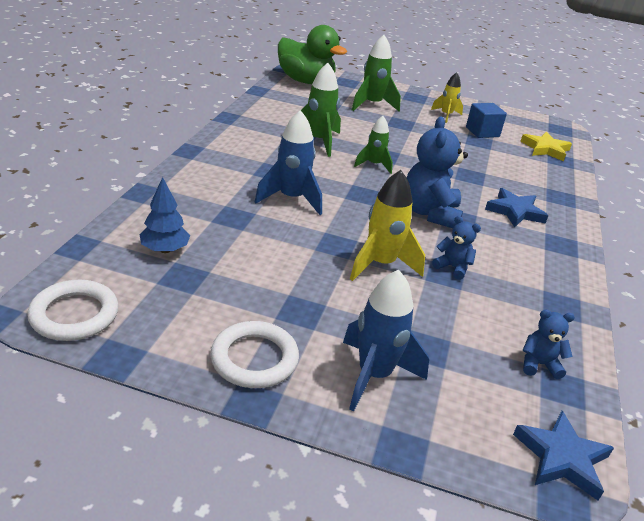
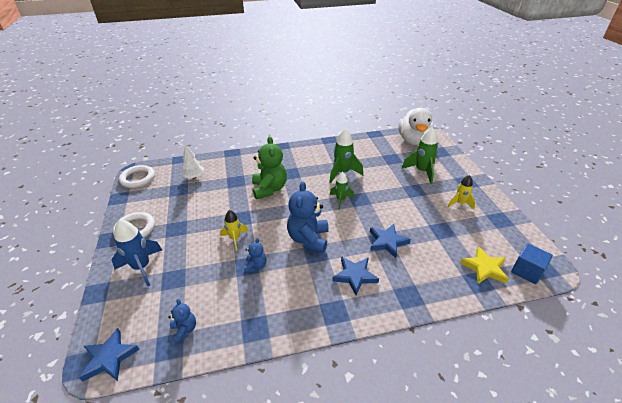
camera: 65 degrees right, 5 degrees up
blue tree [140,177,190,253] -> white tree [181,145,204,179]
blue rocket [255,110,322,215] -> green teddy bear [252,136,287,199]
green duck [278,25,347,84] -> white duck [398,108,434,145]
yellow rocket [350,170,425,281] -> yellow rocket [220,210,249,251], size x0.63
blue teddy bear [407,116,468,228] -> blue teddy bear turned 60 degrees counterclockwise [287,181,329,253]
blue cube [466,103,507,138] -> blue cube moved to [511,243,553,284]
none -> blue star [370,224,411,258]

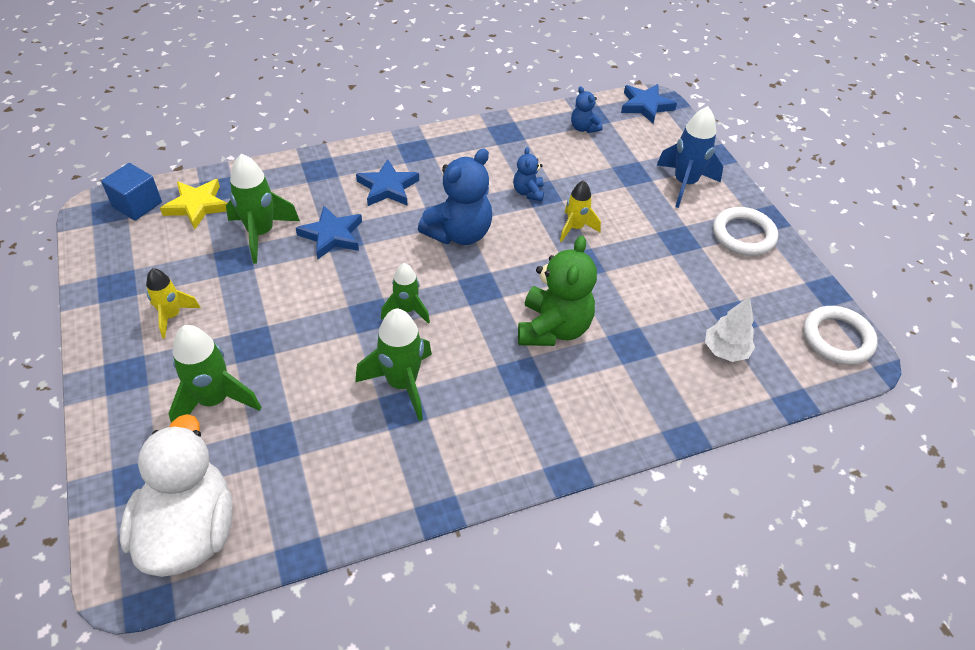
camera: 170 degrees right, 10 degrees up
green teddy bear [252,136,287,199] -> green teddy bear turned 150 degrees counterclockwise [518,235,597,346]
blue teddy bear [287,181,329,253] -> blue teddy bear turned 45 degrees clockwise [418,149,492,245]
none -> green rocket [226,154,300,264]

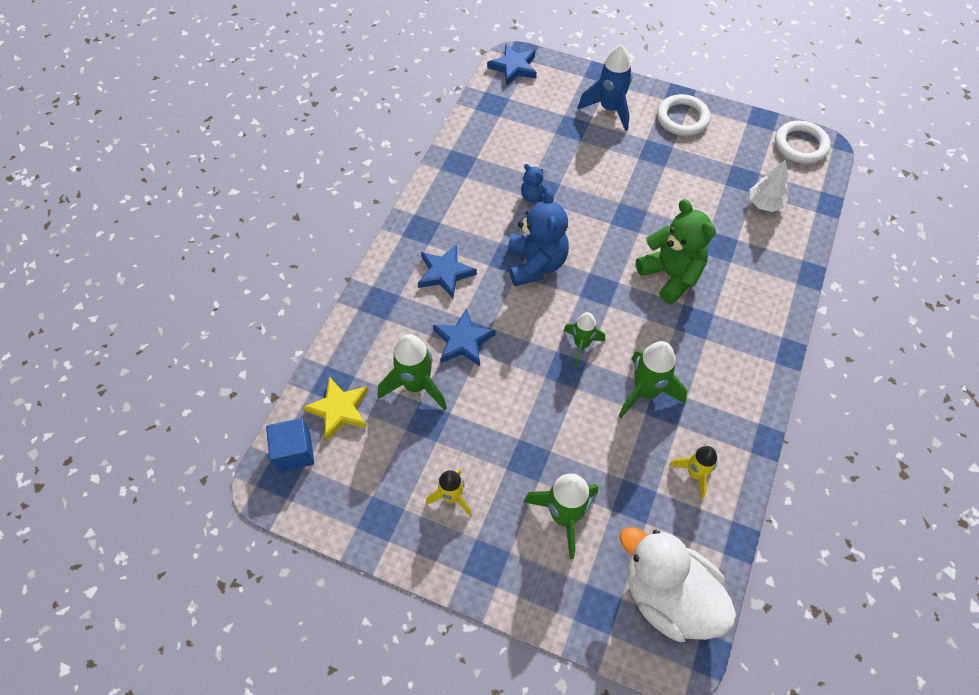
camera: 45 degrees left, 10 degrees up
yellow rocket [560,180,601,242] -> yellow rocket moved to [669,446,717,500]
blue teddy bear [571,86,603,133] -> none

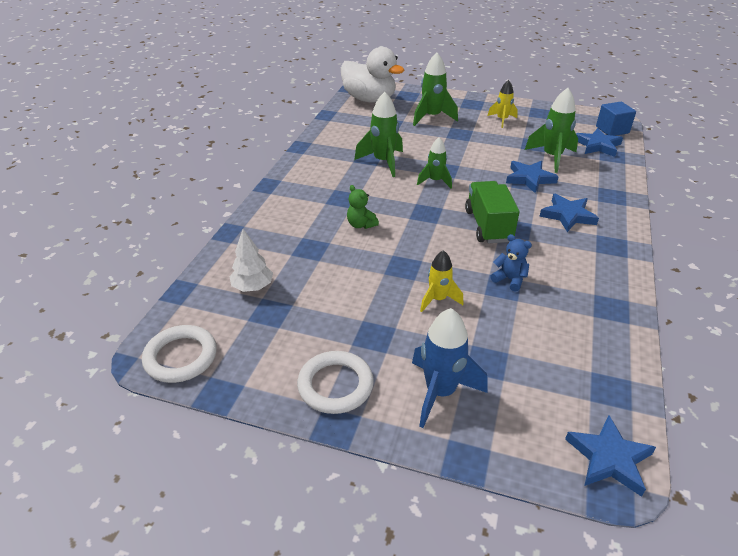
camera: 175 degrees right, 20 degrees down
yellow star [303,377,368,440] -> blue star [576,128,623,157]
blue teddy bear [508,189,569,286] -> green truck [465,181,520,243]
green teddy bear [636,199,716,304] -> green teddy bear [347,185,379,229], size x0.51
yellow rocket [669,446,717,500] -> yellow rocket moved to [420,250,463,312]

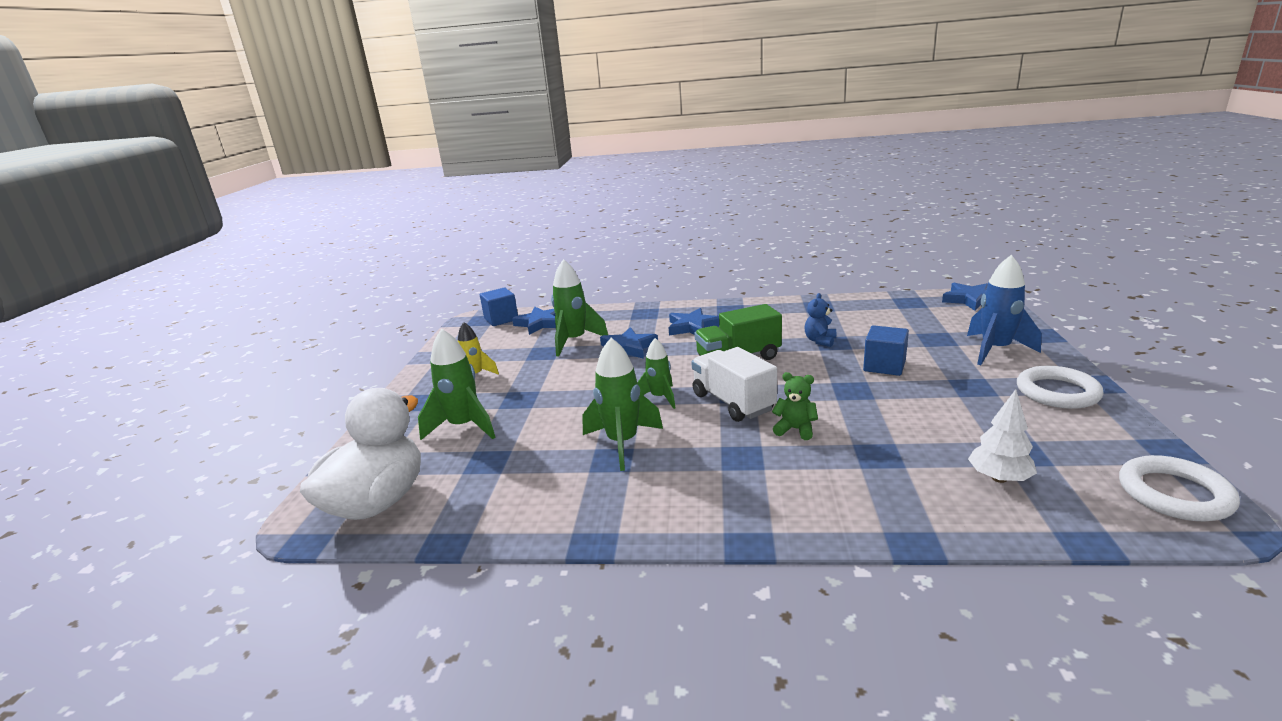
camera: 100 degrees left, 15 degrees down
green teddy bear [347,185,379,229] -> green teddy bear turned 105 degrees counterclockwise [772,372,818,440]
yellow rocket [420,250,463,312] -> blue cube [863,325,909,376]
none -> white truck [691,347,777,422]

